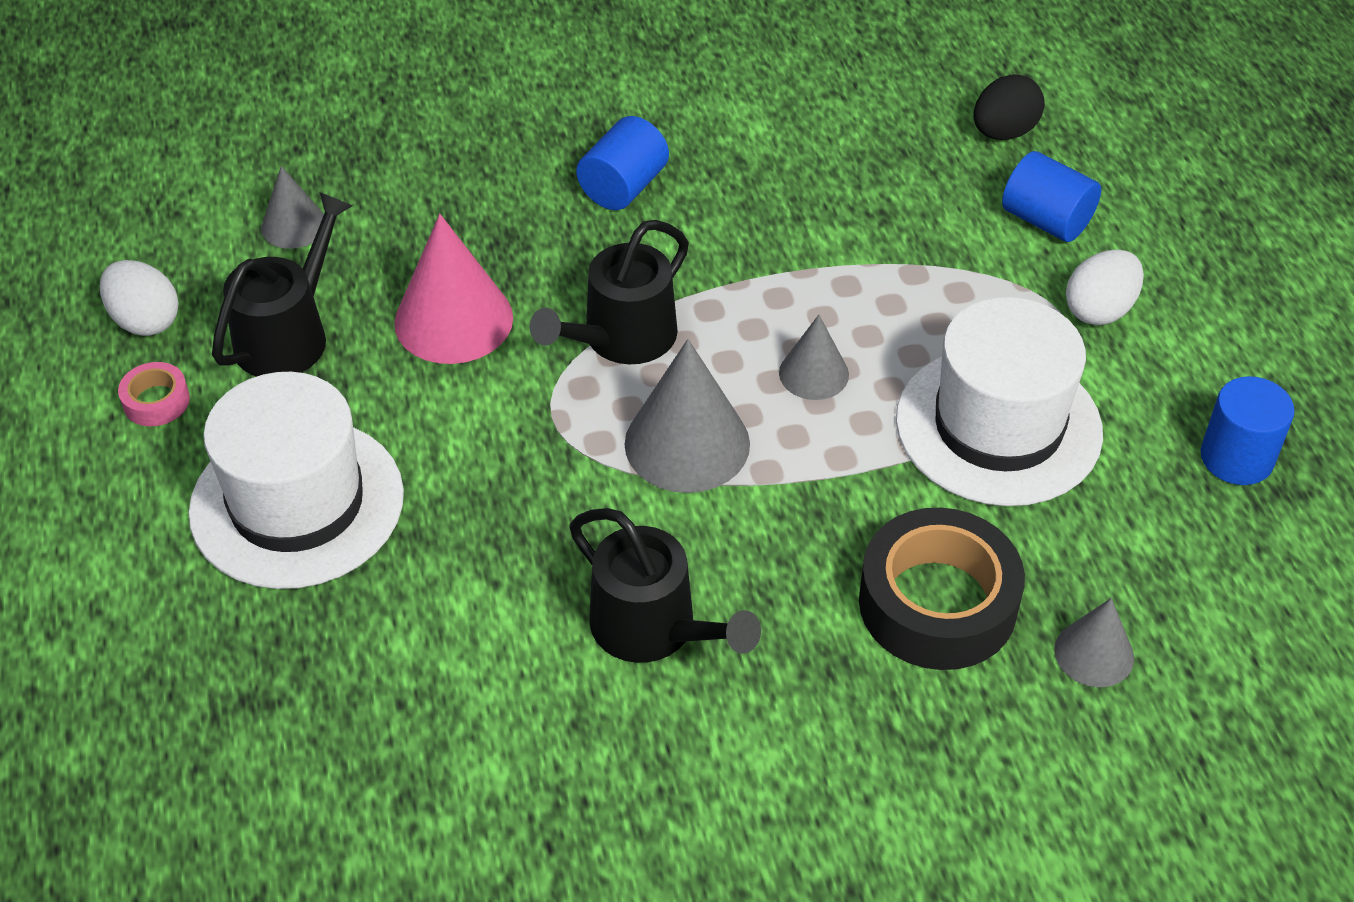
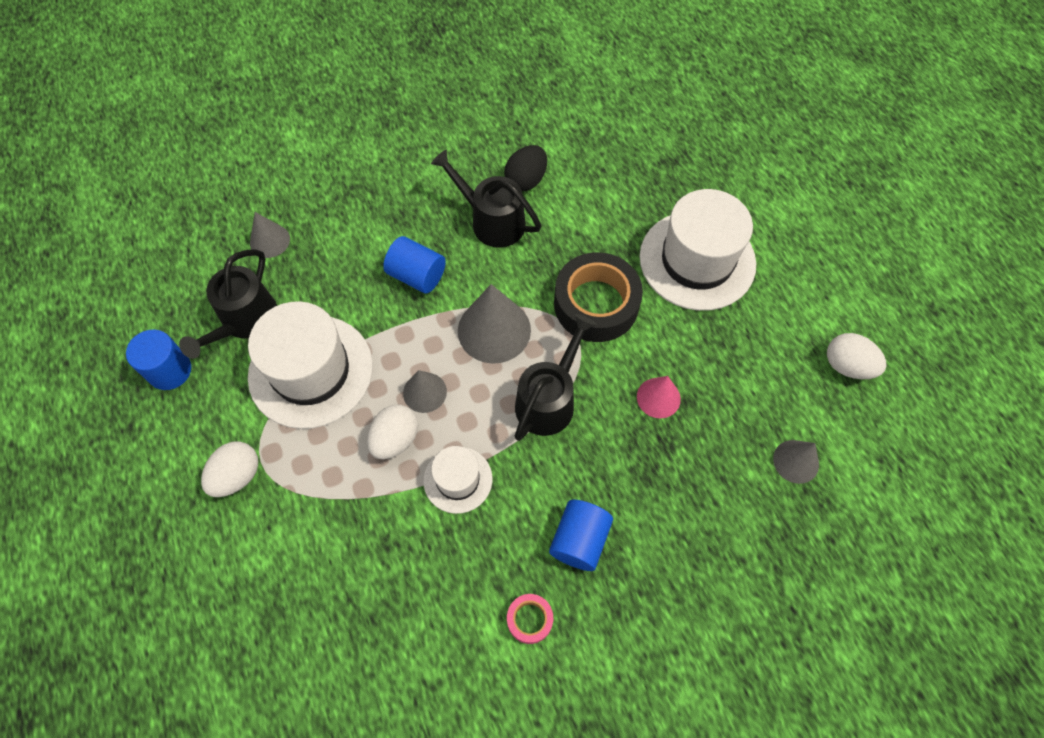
camera: 170 degrees right, 15 degrees up
pink tape [118,362,190,426] -> pink tape moved to [507,594,553,644]
black watering can [212,192,353,377] -> black watering can moved to [179,249,277,359]
pink cone [394,214,513,364] -> pink cone [637,376,681,418], size x0.58
black tape [859,508,1025,670] -> black tape moved to [554,252,643,342]
black egg [973,74,1045,140] -> black egg moved to [504,145,547,191]
blue cylinder [1002,151,1101,242] -> blue cylinder moved to [383,236,446,294]
none -> white egg [367,404,418,459]
none -> white hat [423,446,493,514]

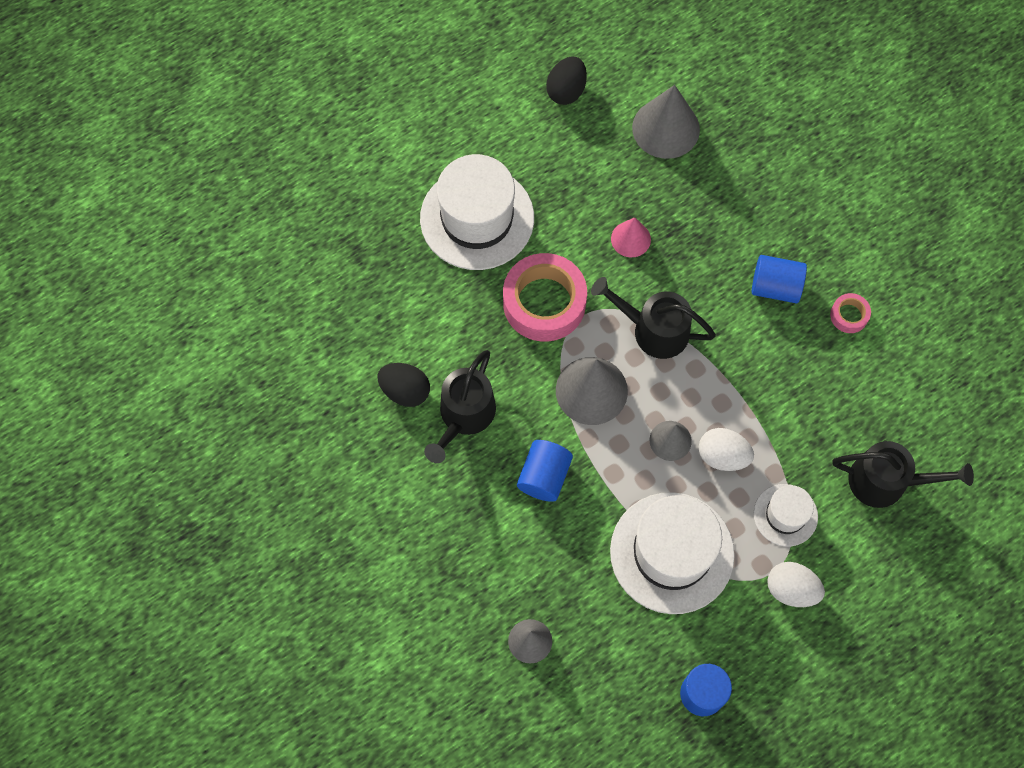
camera: 100 degrees left, 5 degrees up
black watering can [179,249,277,359] -> black watering can moved to [833,441,974,508]
white hat [423,446,493,514] -> white hat moved to [754,484,818,547]
black tape [554,252,643,342] -> pink tape [503,253,587,342]
grey cone [773,440,819,484] -> grey cone [632,85,700,159], size x1.74
white egg [827,333,887,379] -> black egg [546,57,587,105]

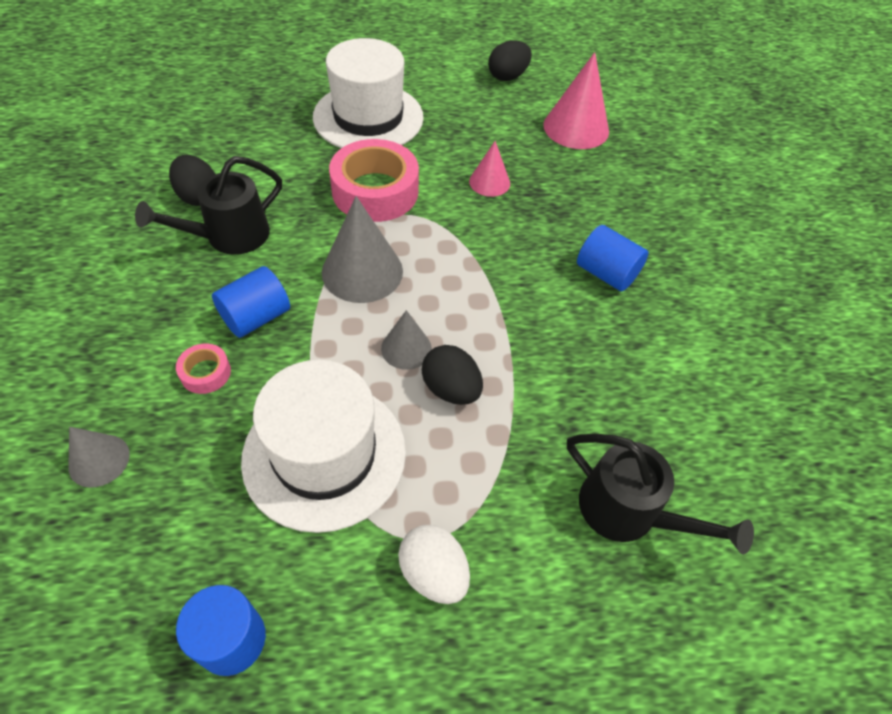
camera: 25 degrees right, 15 degrees down
black watering can [591,277,716,359] -> none
grey cone [632,85,700,159] -> pink cone [543,52,609,149]
white egg [699,428,754,471] -> black egg [422,345,483,405]
white hat [754,484,818,547] -> none
pink tape [830,293,871,333] -> pink tape moved to [176,343,231,394]

